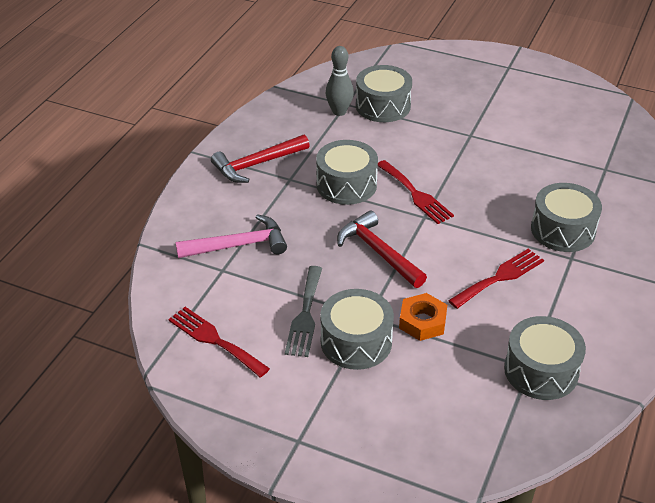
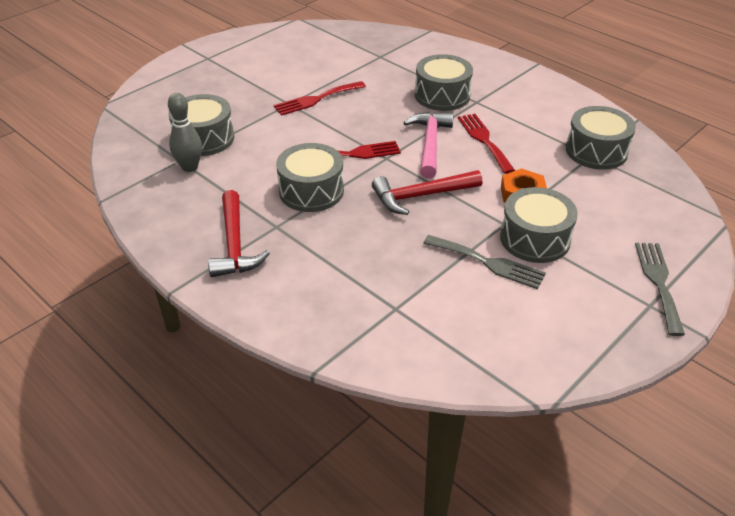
camera: 70 degrees left, 0 degrees up
red fork [168,307,270,378] -> red fork moved to [273,81,366,116]
pink hammer [175,214,287,258] -> pink hammer moved to [403,112,454,179]
none -> grey fork [635,243,685,336]

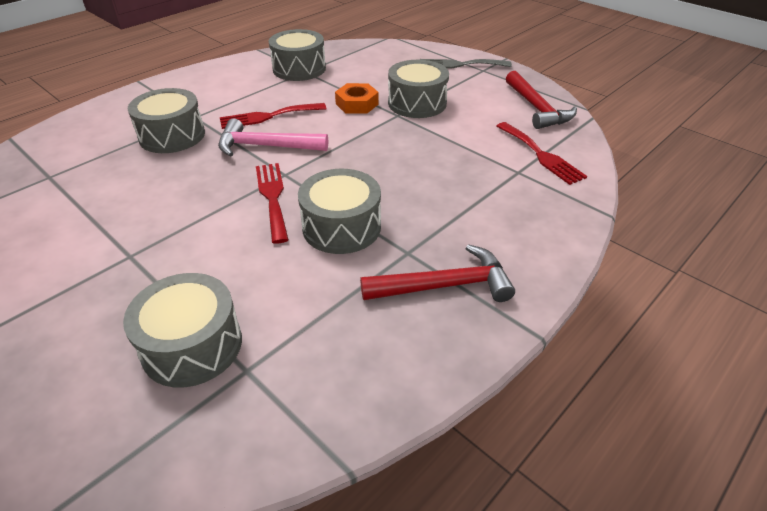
camera: 90 degrees left, 0 degrees up
grey bowling pin [168,93,202,172] -> none
red fork [273,81,366,116] -> red fork moved to [497,122,587,185]
red hammer [372,170,482,215] -> red hammer moved to [506,71,577,129]
grey fork [423,235,546,289] -> none

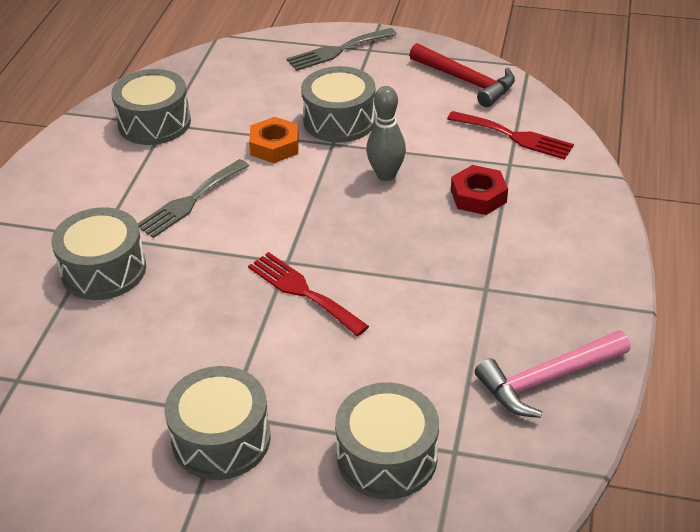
camera: 30 degrees left, 0 degrees up
pink hammer [218,118,328,157] -> pink hammer moved to [475,330,630,418]
red fork [220,103,327,129] -> grey fork [137,159,249,238]
grey drum [298,169,381,254] -> grey drum moved to [165,366,271,480]
red hammer [360,244,515,302] -> none
none -> grey bowling pin [366,86,406,181]
none -> red nut [451,165,508,215]

